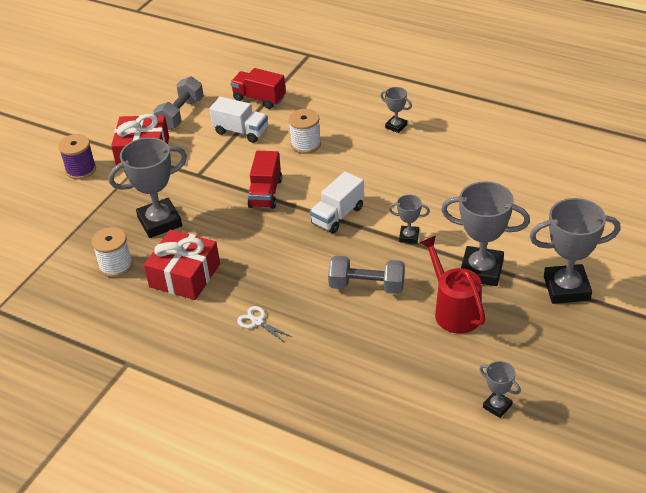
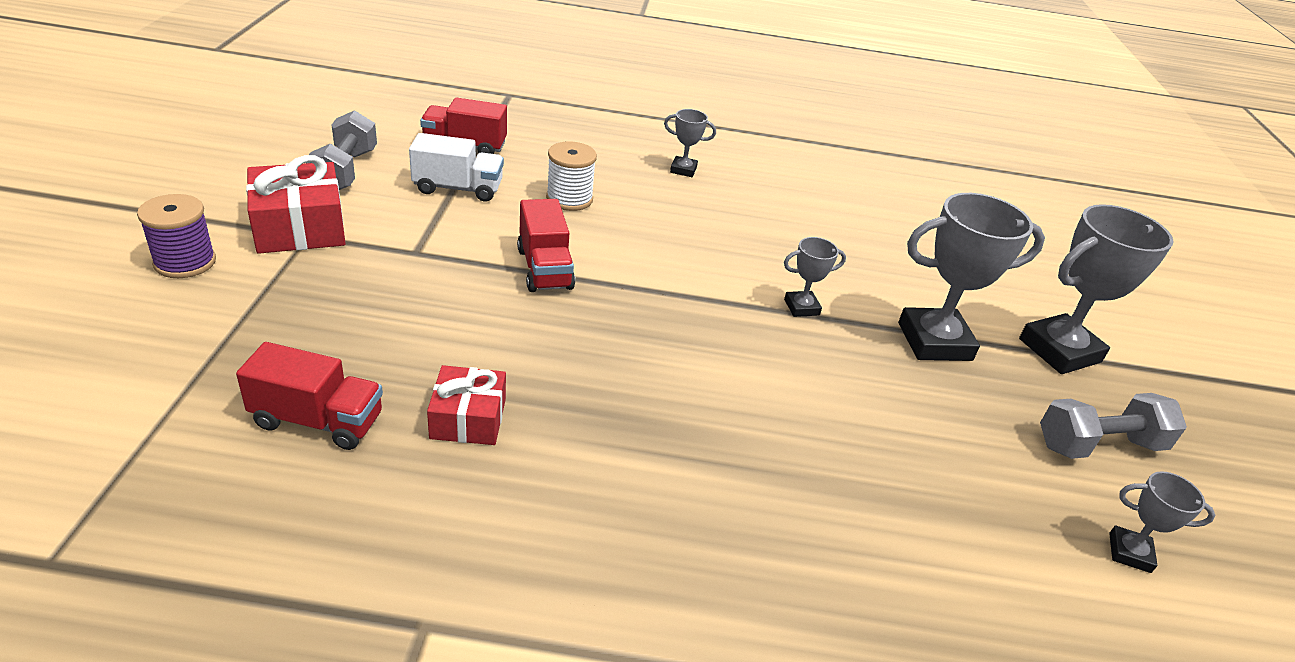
camera: 30 degrees left, 5 degrees down
white spool [92,227,133,277] -> red truck [236,342,383,450]
grey trophy [109,137,187,238] -> none
red gift [144,230,220,300] -> red gift [427,365,506,445], size x0.63
white scissors [237,306,292,343] -> none
white truck [310,171,364,233] -> none
grey dumbbell [328,256,405,294] -> grey dumbbell moved to [1040,393,1187,459]
red watering can [419,236,486,334] -> none

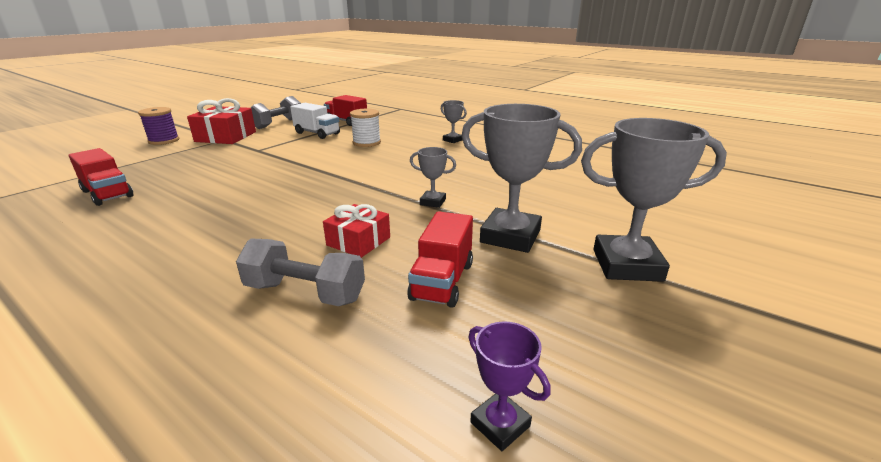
camera: 35 degrees right, 10 degrees down
red gift [427,365,506,445] -> red gift moved to [323,204,390,258]
red truck [517,199,575,292] -> red truck moved to [407,211,473,308]
grey dumbbell [1040,393,1187,459] -> grey dumbbell moved to [236,238,365,306]
grey trophy [1109,471,1215,573] -> purple trophy [469,321,551,451]

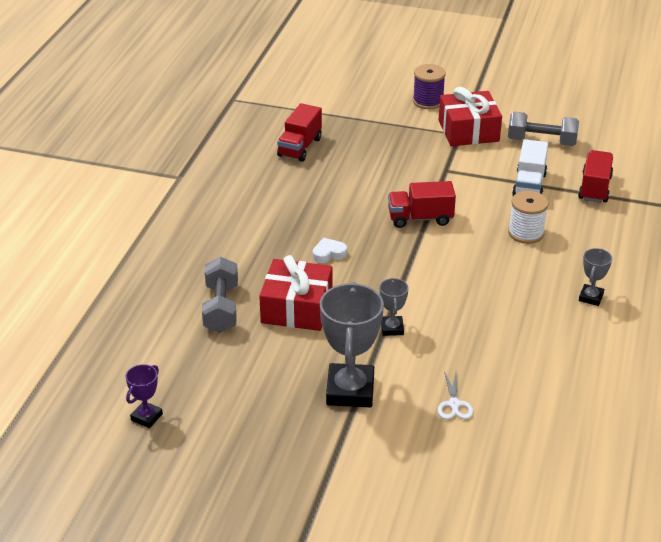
camera: 70 degrees right, 10 degrees up
red gift [323,204,390,258] -> red gift [259,255,332,331], size x1.58
red truck [407,211,473,308] -> red truck moved to [388,181,456,228]
grey trophy [581,118,727,282] -> none
none -> white heart [313,238,347,263]
none -> white scissors [437,371,474,419]

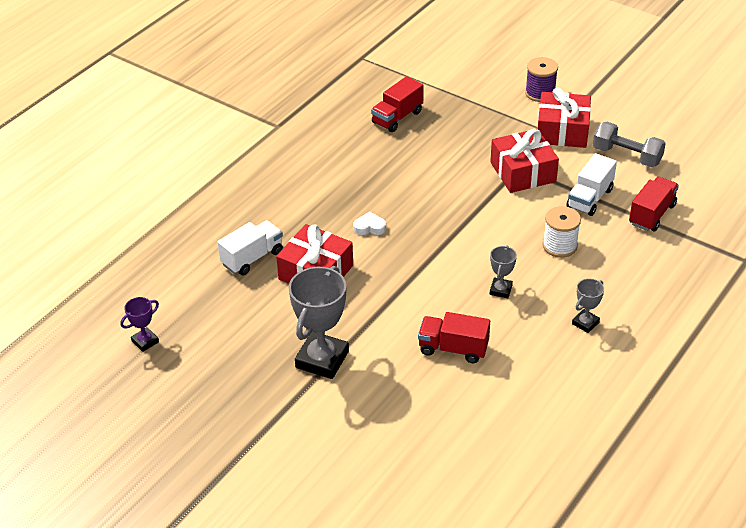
camera: 20 degrees right, 5 degrees up
grey dumbbell [202,257,238,333] -> white truck [217,220,283,275]
grey trophy [379,277,409,336] -> grey trophy moved to [490,245,517,298]
red truck [388,181,456,228] -> red truck moved to [418,312,490,363]
white scissors [437,371,474,419] -> none
none -> red gift [490,129,559,193]

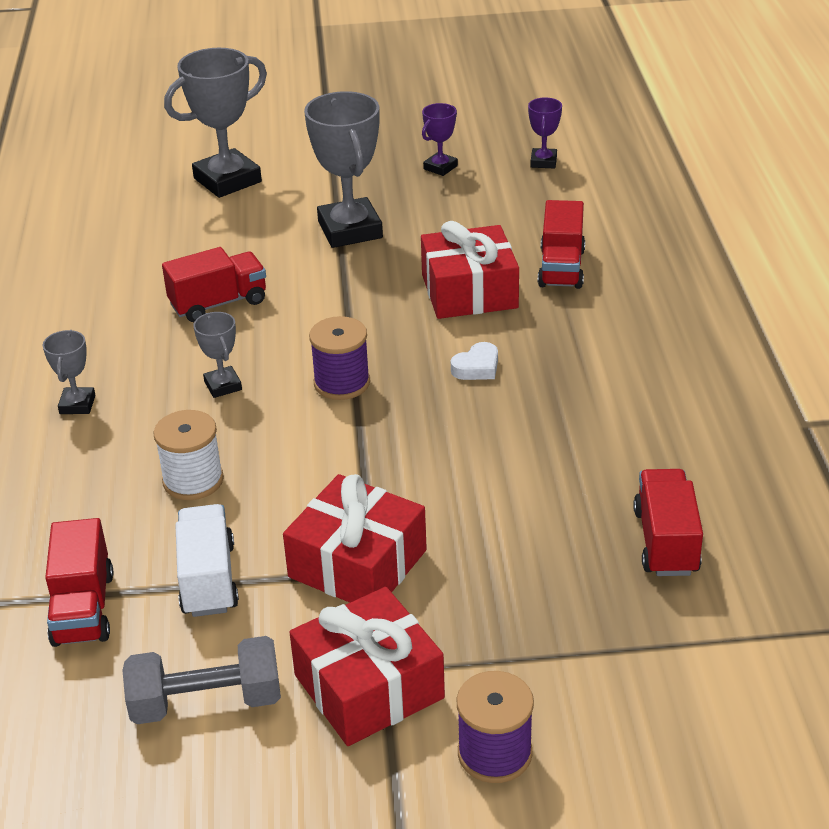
camera: 140 degrees right, 5 degrees down
white truck [217,220,283,275] -> red truck [538,200,585,289]
none -> grey trophy [164,48,267,198]
none -> purple spool [309,316,370,400]
none -> purple trophy [422,103,458,176]

